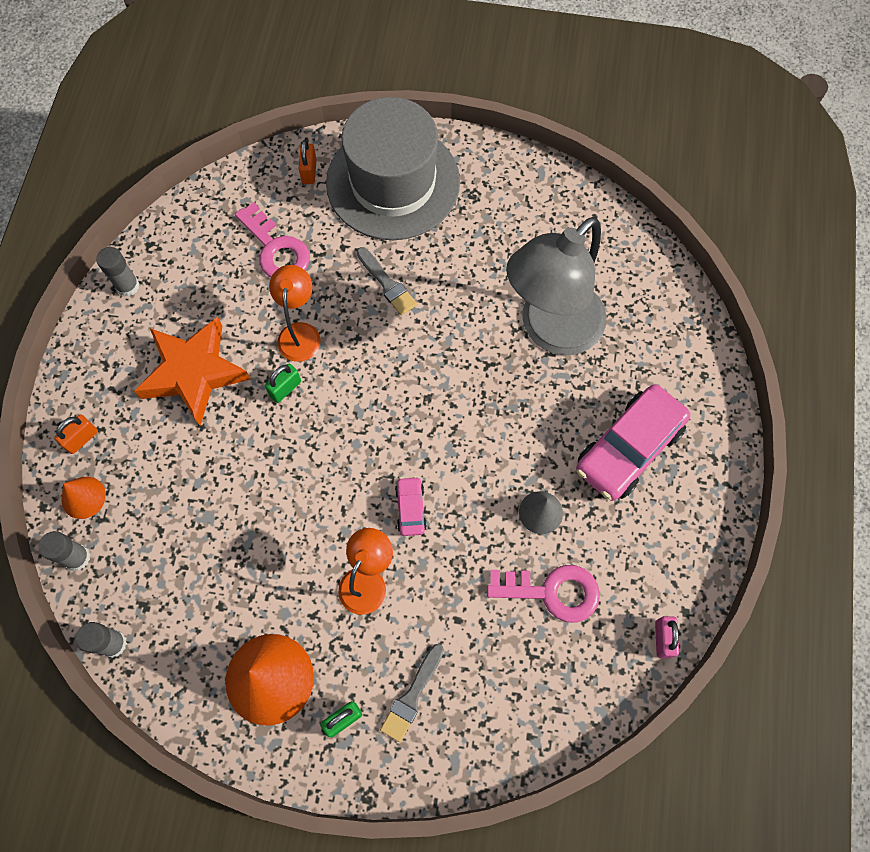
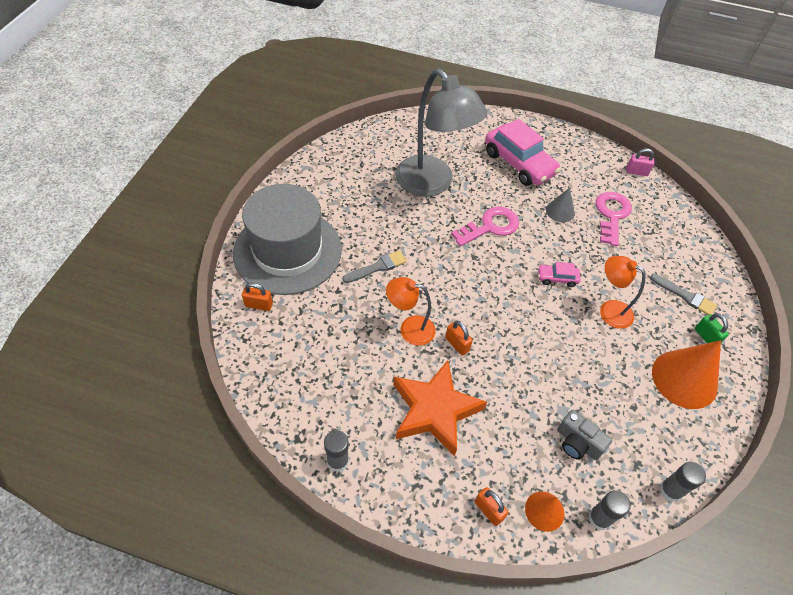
camera: 85 degrees left, 15 degrees down
pink key [235,202,310,277] -> pink key moved to [451,207,519,246]
green padlock [265,364,301,403] -> orange padlock [445,321,473,356]
none -> grey camera [557,410,612,460]

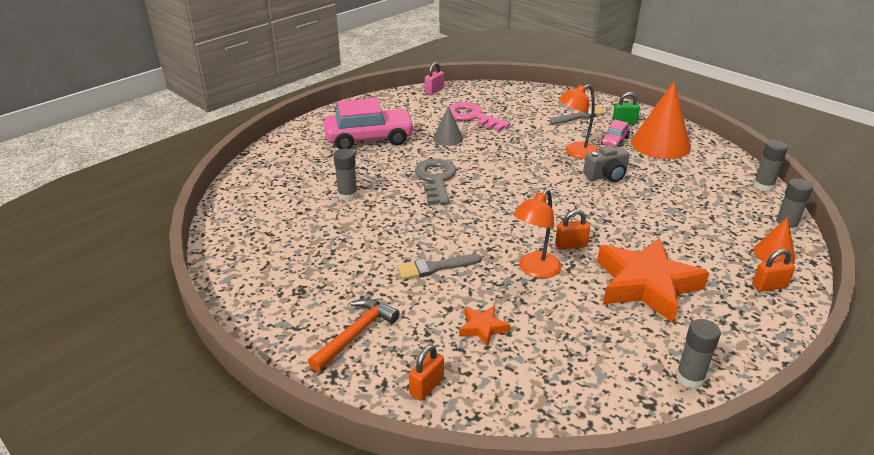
camera: 60 degrees left, 20 degrees down
grey hat [233,184,342,295] -> orange hammer [308,298,399,372]
grey brush [343,250,407,283] -> grey brush turned 105 degrees counterclockwise [398,254,482,279]
grey lamp [396,68,488,196] -> grey glue stick [334,148,358,201]
pink key [451,207,519,246] -> grey key [415,159,456,205]
pink car [538,262,581,287] -> pink car moved to [601,120,630,148]
grey camera [557,410,612,460] -> grey camera moved to [583,145,630,182]
none -> orange star [459,305,510,347]

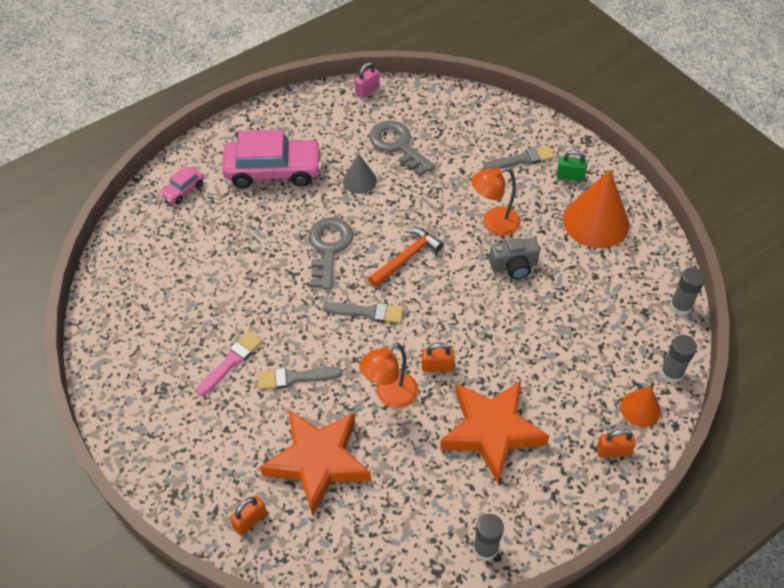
camera: 10 degrees right, 20 degrees up
orange hammer [308,298,399,372] -> orange hammer moved to [368,228,444,287]
grey glue stick [334,148,358,201] -> none
pink key [449,102,510,131] -> grey key [369,120,435,176]
orange star [459,305,510,347] -> orange star [260,410,371,516], size x2.29
pink car [601,120,630,148] -> pink car moved to [160,166,204,204]
none -> pink brush [196,331,262,396]
none -> grey brush [323,302,403,323]

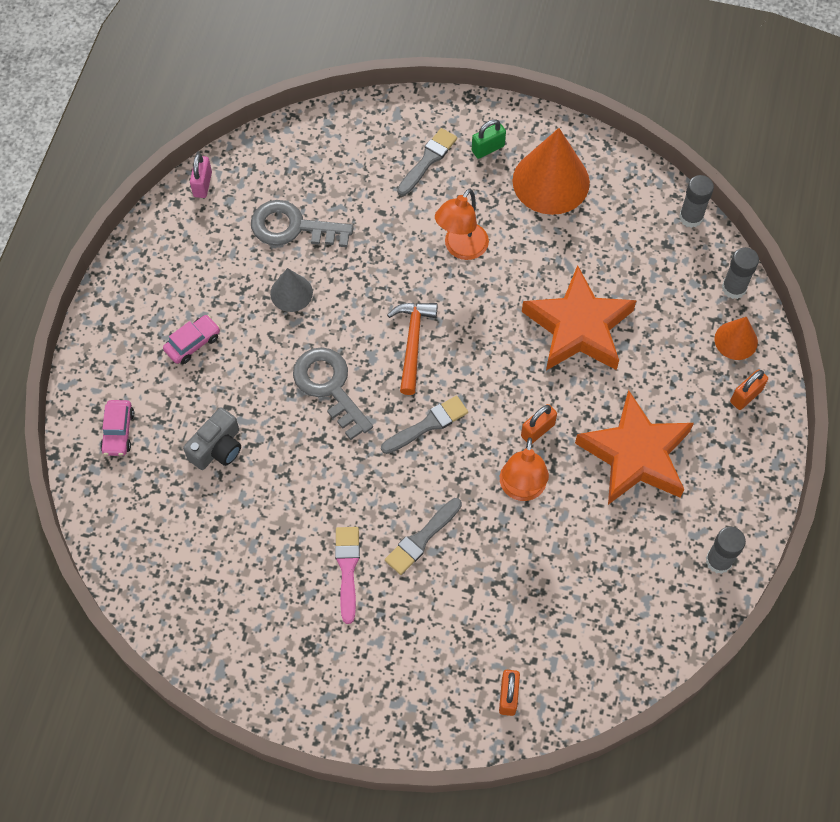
camera: 40 degrees left, 10 degrees up
pink car [222,130,322,188] -> pink car [163,315,220,364], size x0.46
orange star [260,410,371,516] -> orange star moved to [522,265,637,371]
grey camera [489,237,540,279] -> grey camera moved to [183,407,241,470]

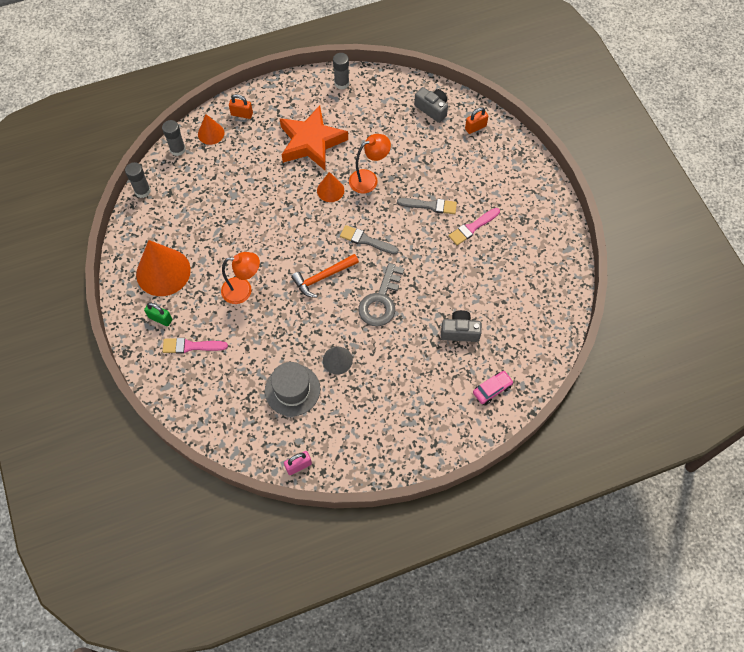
camera: 125 degrees left, 0 degrees up
pink car [163,315,220,364] -> none
grey key [251,200,354,247] -> grey hat [265,362,320,416]
grey brush [397,128,457,196] -> pink brush [162,338,228,354]
orange padlock [521,404,557,444] -> orange cone [317,172,344,202]
orange star [522,265,637,371] -> none
none -> grey camera [414,87,448,123]

